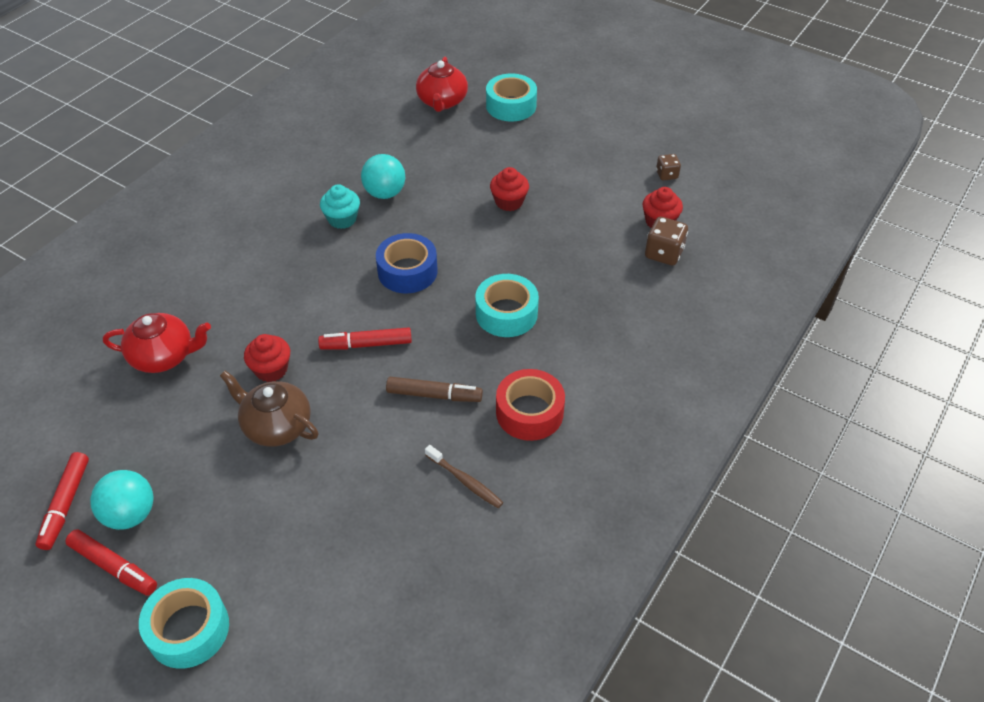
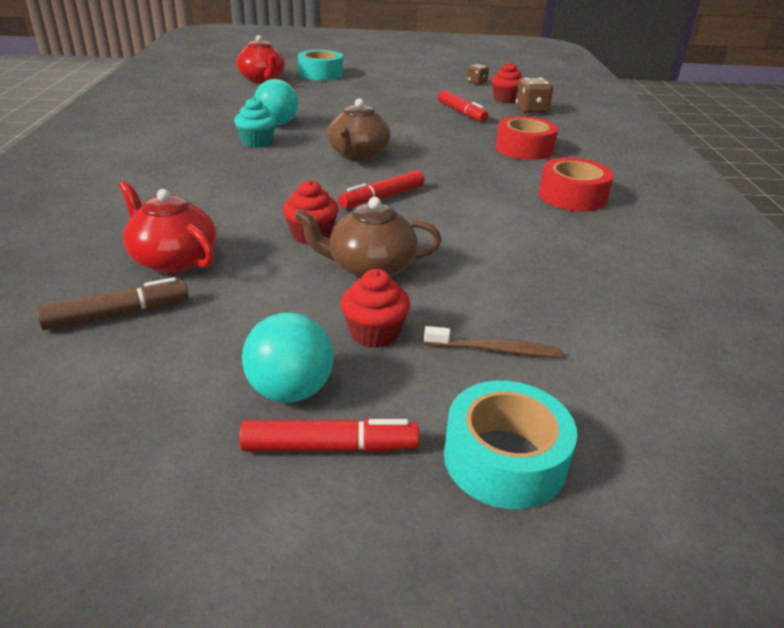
camera: 35 degrees left, 15 degrees down
red marker [35,452,89,550] -> red marker moved to [438,90,488,122]
red teapot [103,313,211,373] -> red teapot turned 105 degrees counterclockwise [119,181,217,273]
blue tape [376,233,438,293] -> brown teapot [327,98,391,161]
brown marker [386,377,483,402] -> brown marker moved to [36,277,189,330]
brown toothbrush [425,445,503,508] -> brown toothbrush moved to [424,326,562,358]
turquoise tape [475,274,539,337] -> none
red cupcake [490,167,529,211] -> red cupcake moved to [341,269,411,348]
none -> red tape [496,116,558,160]

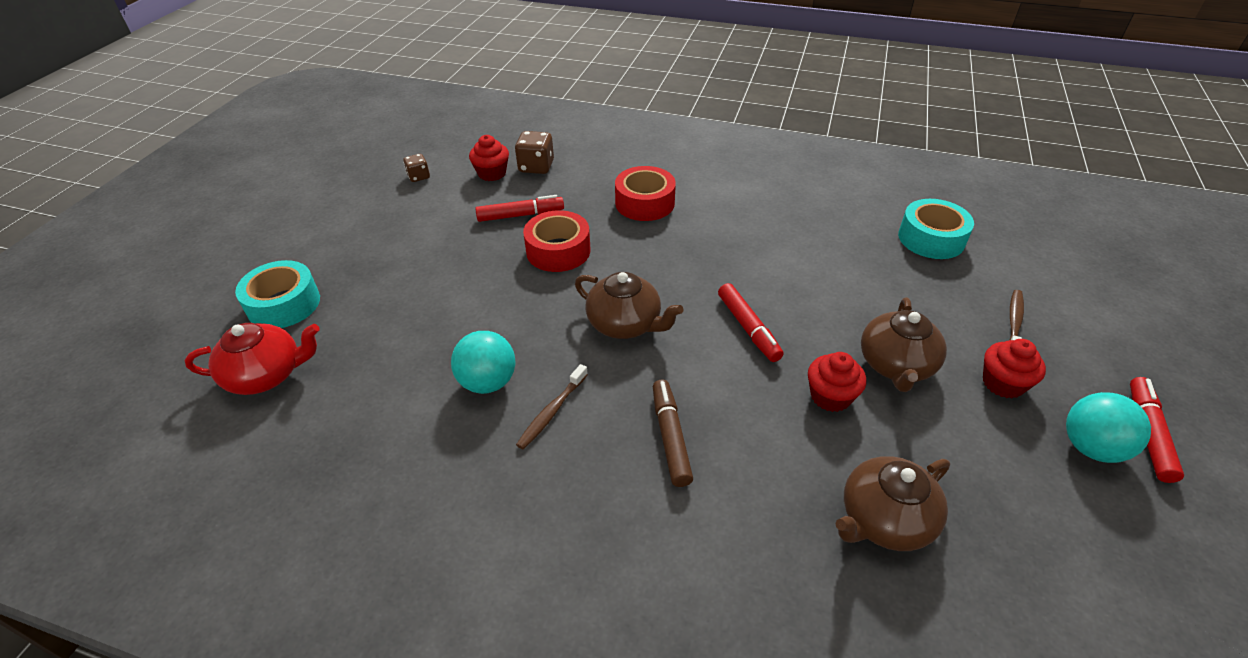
camera: 70 degrees left, 10 degrees up
brown marker [36,277,189,330] -> brown marker moved to [653,380,693,487]
red teapot [119,181,217,273] -> brown teapot [835,456,950,551]
turquoise cupcake [234,97,277,148] -> brown toothbrush [516,364,588,450]
turquoise tape [444,381,577,509] -> turquoise tape moved to [898,199,974,259]
red tape [539,157,613,211] -> red tape moved to [523,210,590,272]

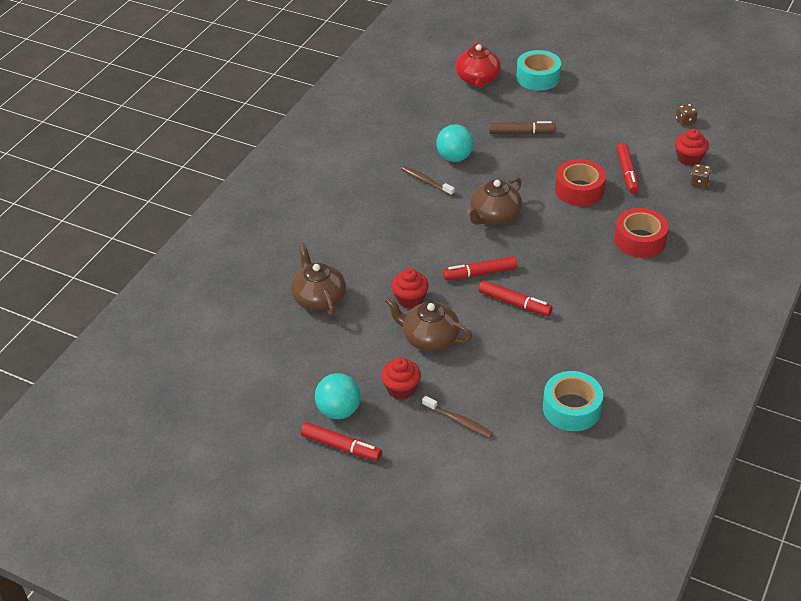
camera: 100 degrees right, 0 degrees up
brown dice [515,131,554,174] -> brown dice [690,164,711,188], size x0.62
brown marker [653,380,693,487] -> brown marker moved to [489,121,556,134]
none -> red marker [479,280,552,316]

